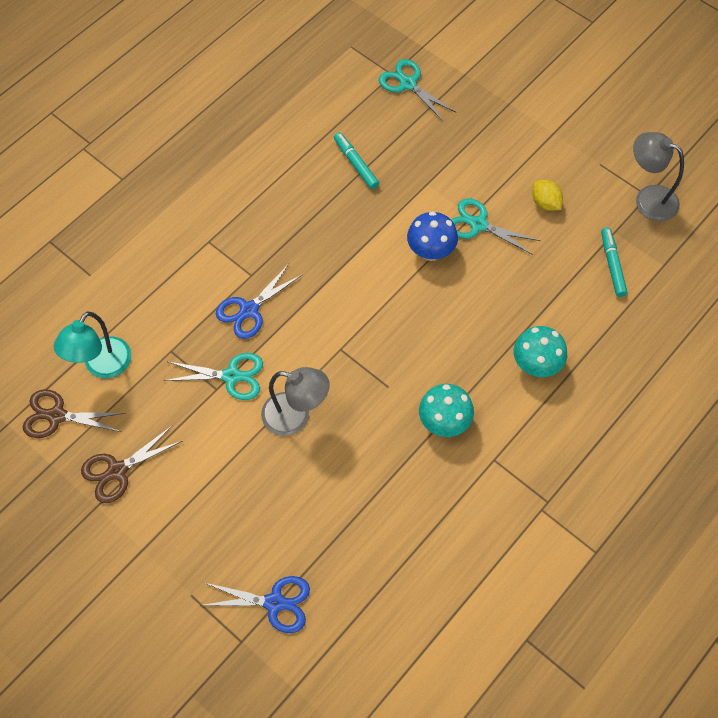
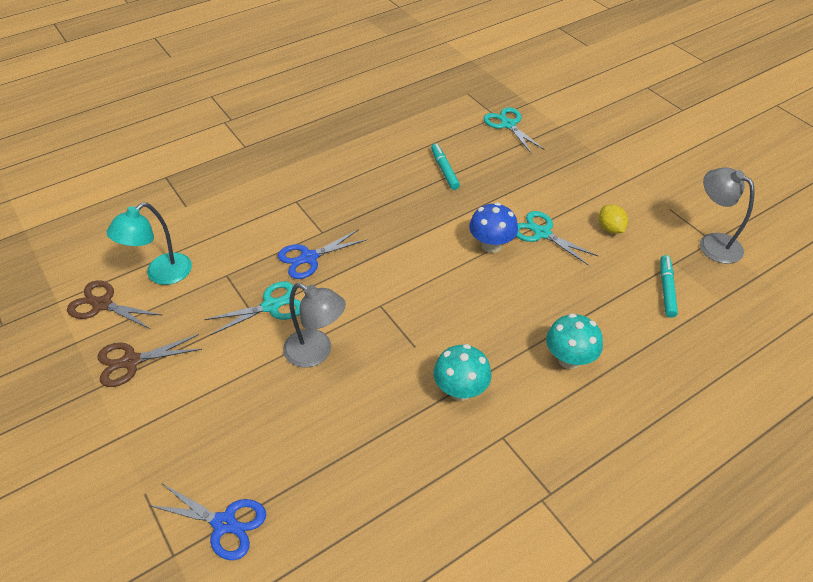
camera: 15 degrees right, 15 degrees down
turquoise scissors [164,353,263,400] -> turquoise scissors turned 45 degrees counterclockwise [204,281,301,335]

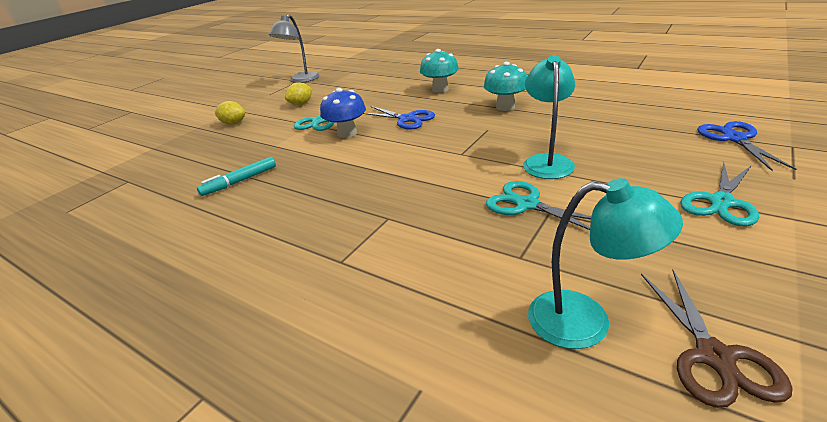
camera: 110 degrees left, 15 degrees down
brown scissors [98,334,202,387] -> none
blue scissors [278,229,367,279] -> blue scissors moved to [363,106,435,130]
grey lamp [283,283,346,368] -> turquoise lamp [523,55,575,179]
turquoise scissors [483,107,545,153] -> turquoise scissors moved to [680,162,759,226]
turquoise marker [660,255,678,318] -> none
none -> yellow lemon [215,101,245,125]

